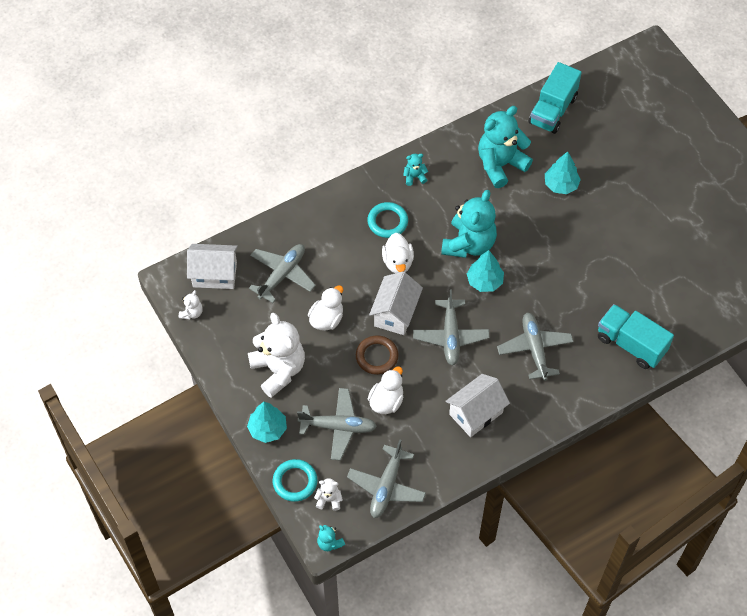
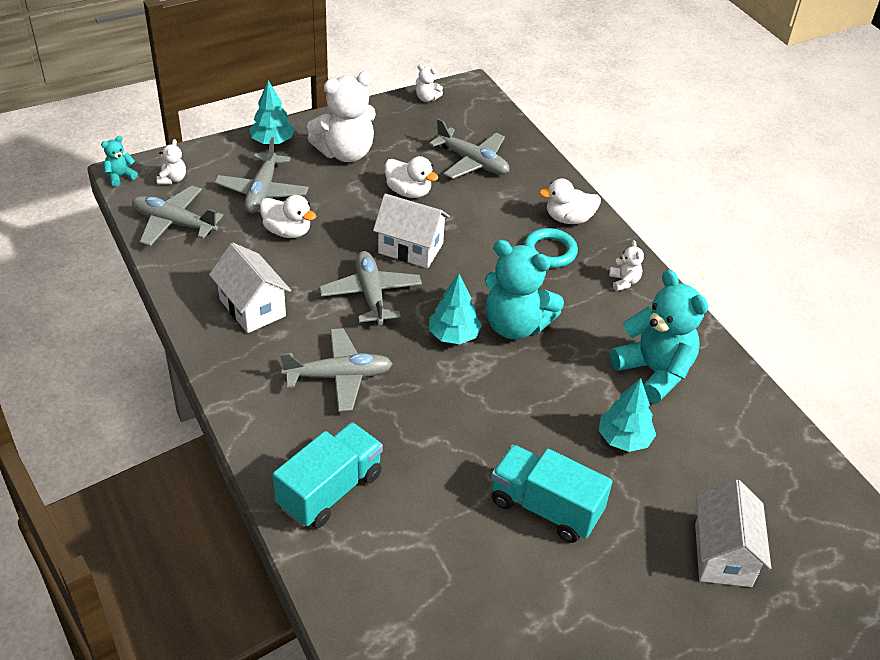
camera: 90 degrees right, 15 degrees down
white house [187,244,238,289] -> white house moved to [695,480,771,587]
turquoise ring [273,459,317,502] -> none
brown ring [356,335,399,375] -> none
white duck [382,233,414,273] -> white duck moved to [539,178,601,224]
turquoise teddy bear [403,154,428,186] -> white teddy bear [609,240,644,291]
grey plane [413,289,490,366] -> grey plane turned 75 degrees clockwise [319,251,422,325]
turquoise truck [529,62,582,134] -> turquoise truck moved to [491,445,613,543]

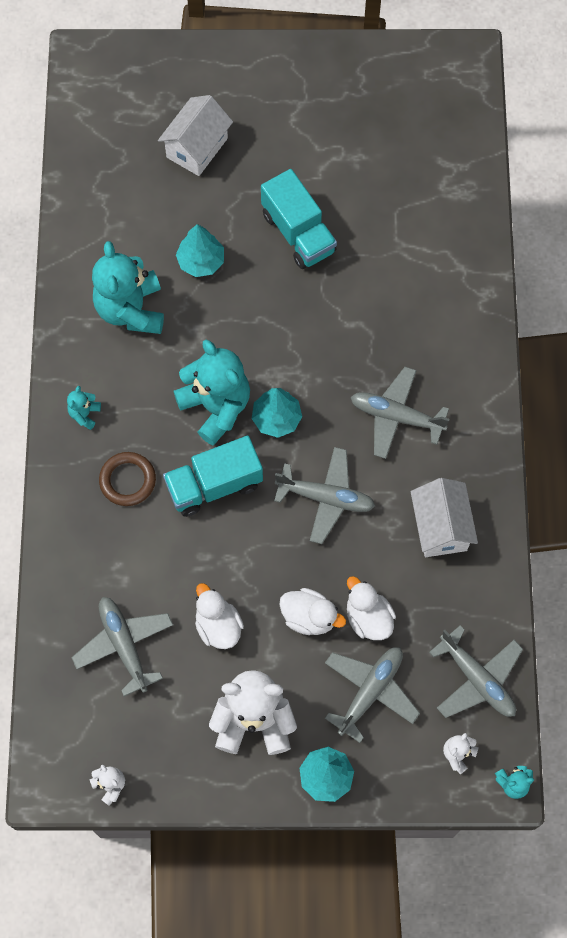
camera: 150 degrees left, 25 degrees up
turquoise truck [273,422,383,528] -> turquoise truck moved to [163,436,263,517]
grey plane [319,251,422,325] -> grey plane turned 90 degrees counterclockwise [274,447,375,544]
white house [373,194,450,268] -> none
turquoise ring [524,228,578,268] -> brown ring [99,452,156,506]
white duck [539,178,601,224] -> white duck moved to [279,588,346,635]
white teddy bear [609,240,644,291] -> turquoise teddy bear [67,386,101,430]

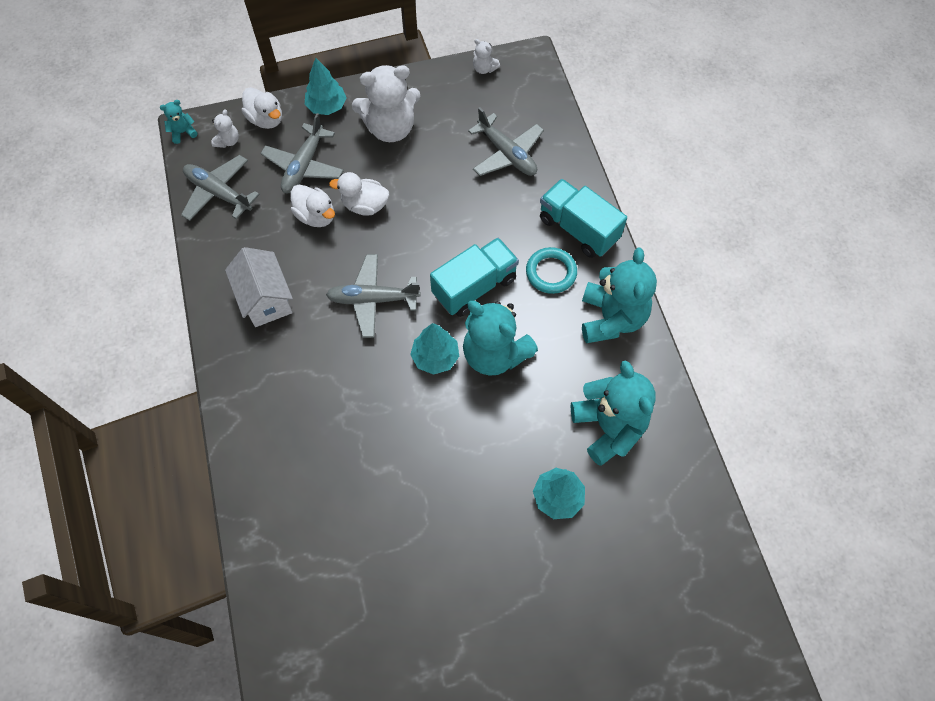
camera: 165 degrees right, 5 degrees down
turquoise teddy bear [67,386,101,430] -> turquoise teddy bear [582,248,657,343], size x2.28
brown ring [99,452,156,506] -> turquoise ring [526,247,577,294]
white house [158,95,233,176] -> none
white duck [195,583,244,649] -> white duck moved to [242,87,282,129]
turquoise truck [261,169,337,269] -> turquoise truck moved to [540,179,627,258]
grey plane [351,367,450,459] -> none

